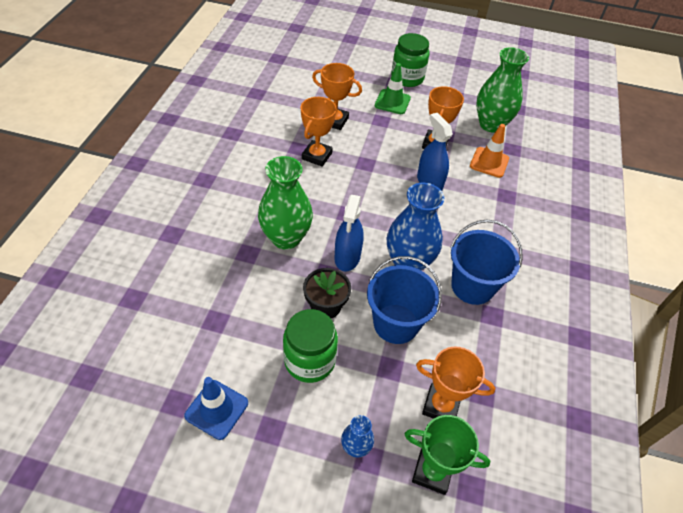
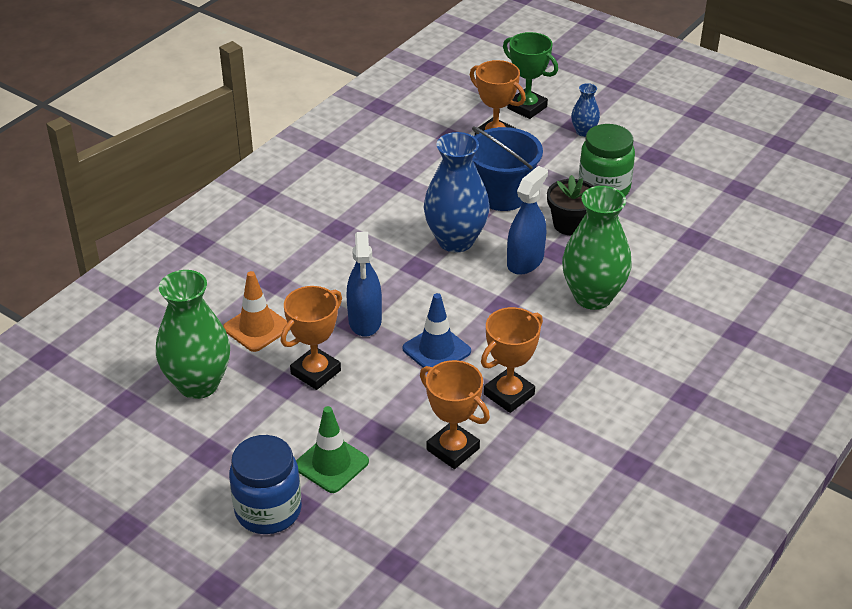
camera: 155 degrees left, 10 degrees down
blue traffic cone [184,377,248,440] -> blue traffic cone moved to [402,293,471,368]
green jar [391,33,429,87] -> blue jar [229,435,302,534]
blue bucket [450,220,523,305] -> none

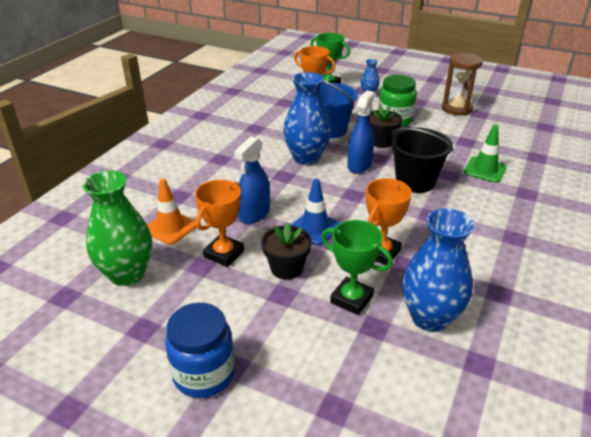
camera: 10 degrees left, 5 degrees down
green traffic cone [296,406,369,493] -> green traffic cone moved to [464,125,507,183]
blue spray bottle [346,232,382,337] -> blue spray bottle turned 45 degrees clockwise [234,137,270,224]
orange trophy [420,360,490,469] -> green trophy [321,220,393,315]
green vase [562,186,632,310] -> black bucket [391,128,453,193]
none -> black flower pot [261,222,312,280]
none -> blue vase [402,208,474,332]
none -> brown hourglass [442,53,483,116]

